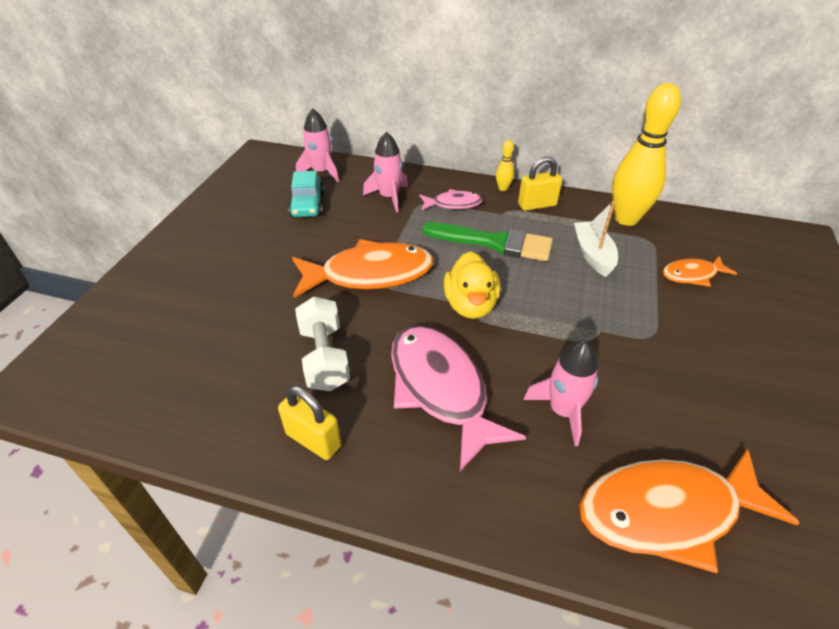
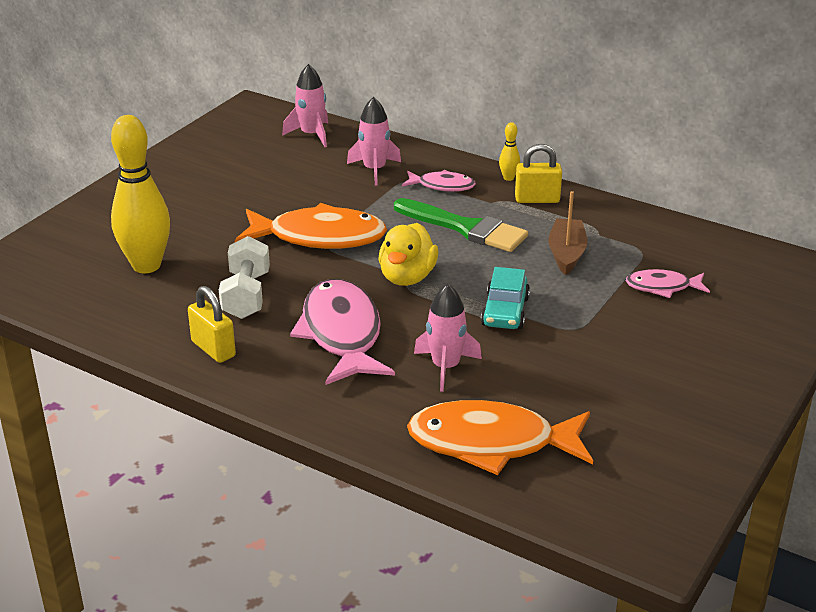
camera: 15 degrees right, 10 degrees down
turquoise car [288,171,324,217] -> turquoise car moved to [481,267,530,329]
white boat [574,200,618,277] -> brown boat [548,191,587,275]
yellow bowling pin [612,83,681,226] -> yellow bowling pin moved to [111,115,170,273]
orange fish [662,256,737,287] -> pink fish [626,269,710,298]

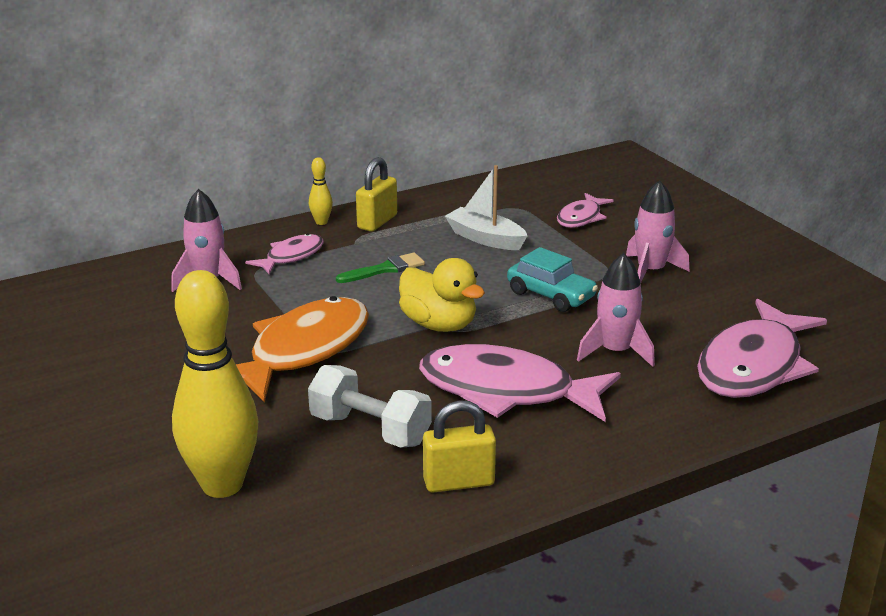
camera: 60 degrees left, 5 degrees down
pink rocket [282,64,328,147] -> pink rocket moved to [626,180,689,282]
green brush [394,198,528,252] -> green brush [336,253,425,283], size x0.56
orange fish [407,400,593,475] -> pink fish [697,299,827,398]
brown boat [548,191,587,275] -> white boat [445,165,528,250]

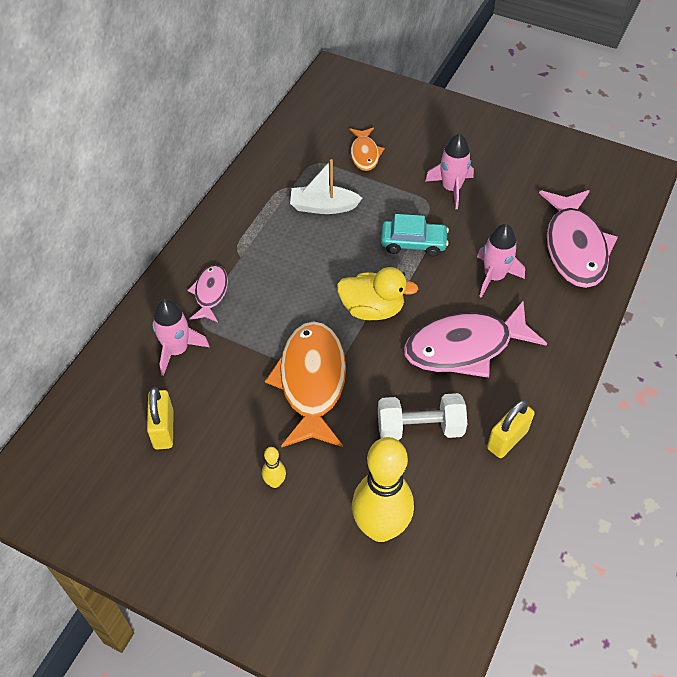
camera: 35 degrees left, 25 degrees up
yellow bowling pin [309,157,333,225] -> yellow bowling pin moved to [262,447,286,488]
green brush [336,253,425,283] -> none
yellow padlock [356,157,397,232] -> yellow padlock moved to [147,387,174,450]
pink fish [557,193,614,228] -> orange fish [349,127,385,171]

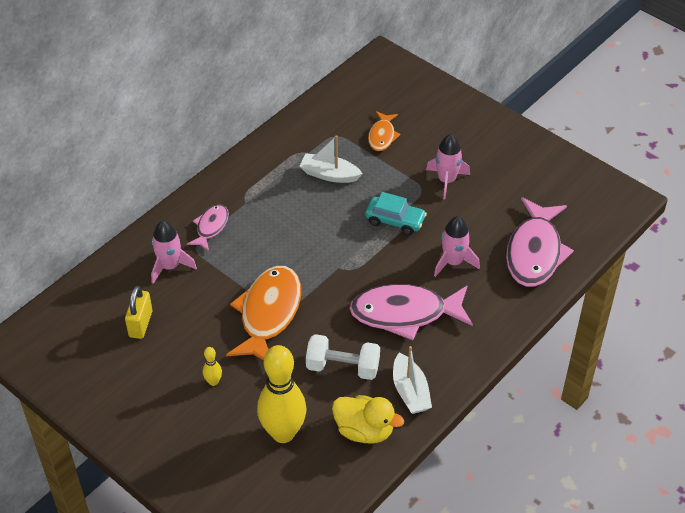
camera: 15 degrees right, 5 degrees down
yellow duck [337,267,418,320] -> yellow duck moved to [332,395,404,444]
yellow padlock [487,400,535,458] -> white boat [393,346,432,414]

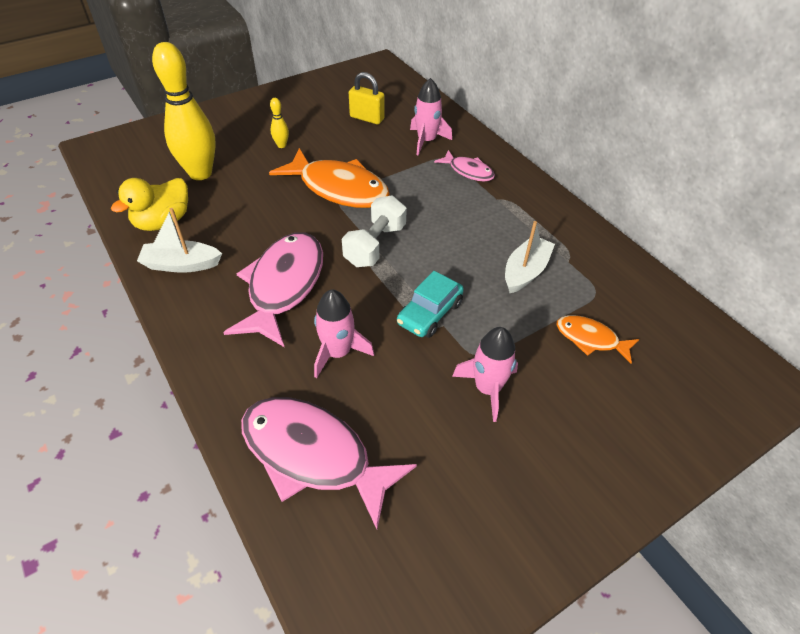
camera: 105 degrees right, 0 degrees up
white dumbbell [306,334,380,380] -> white dumbbell moved to [342,195,407,267]

